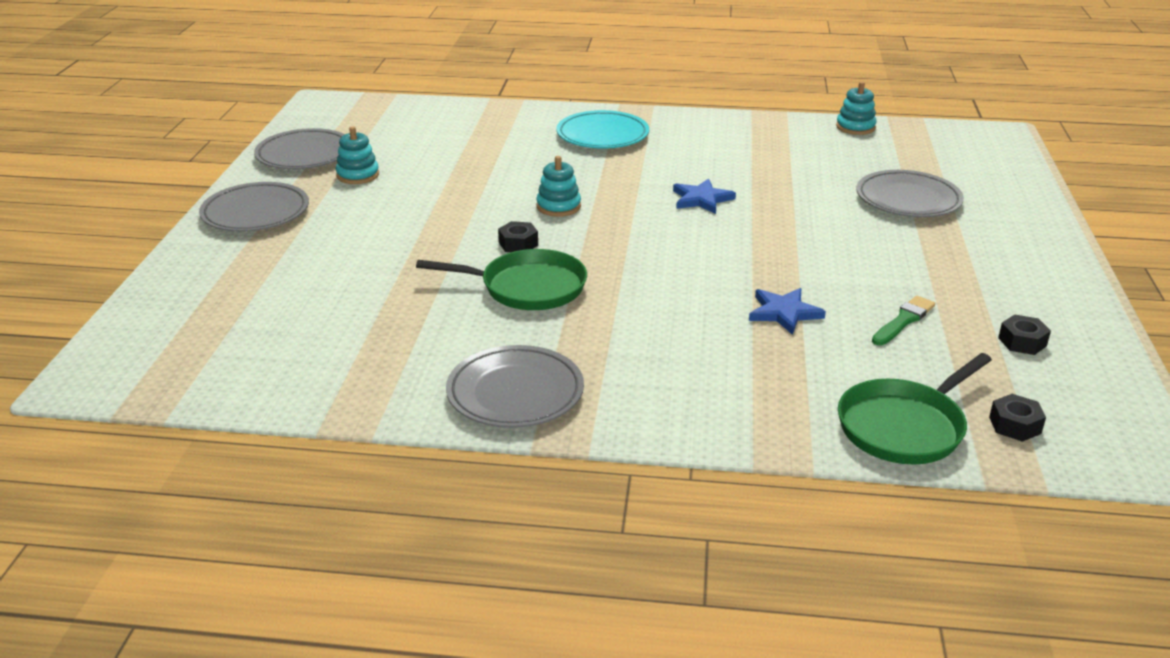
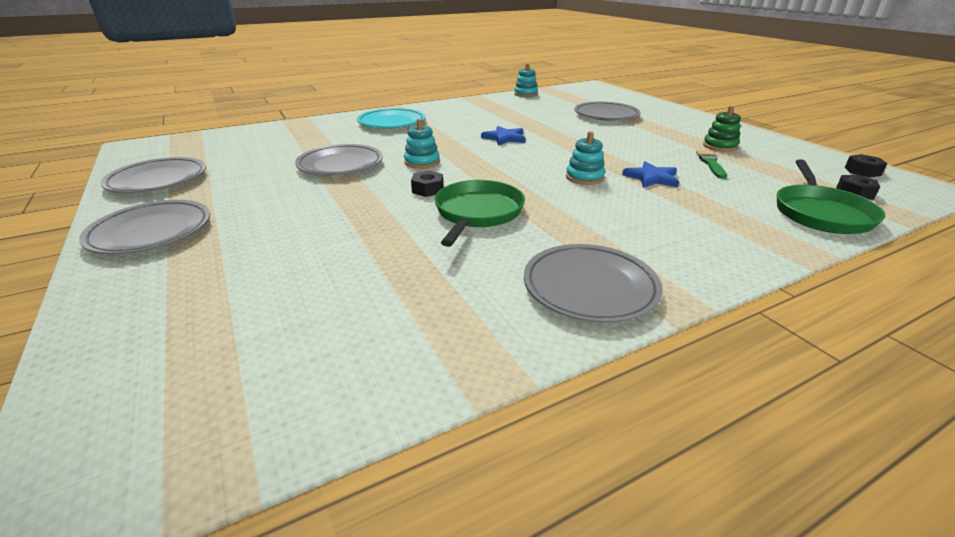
camera: 35 degrees left, 0 degrees up
turquoise stacking toy [336,126,379,184] -> turquoise stacking toy moved to [566,131,605,185]
green pan [416,249,587,310] -> green pan turned 45 degrees counterclockwise [434,180,525,247]
black nut [998,314,1051,355] -> black nut moved to [845,154,888,178]
none -> grey plate [295,144,383,175]
none -> green stacking toy [703,105,741,152]

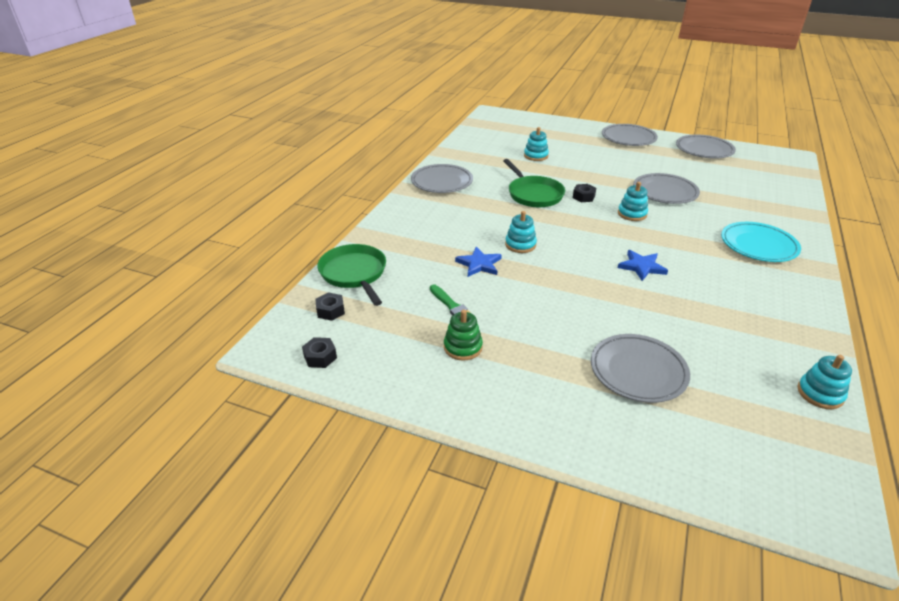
camera: 140 degrees right, 5 degrees up
none -> turquoise stacking toy [524,127,549,161]

